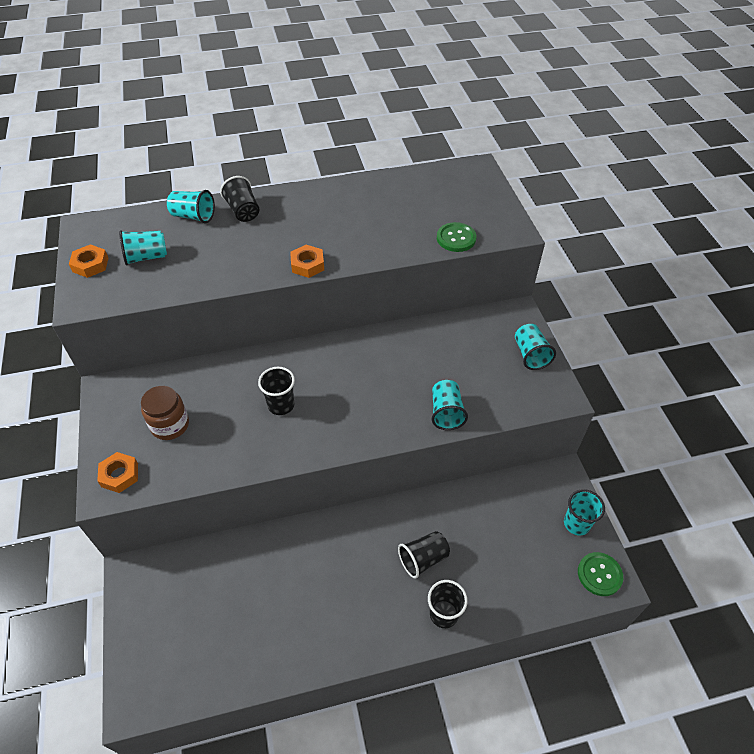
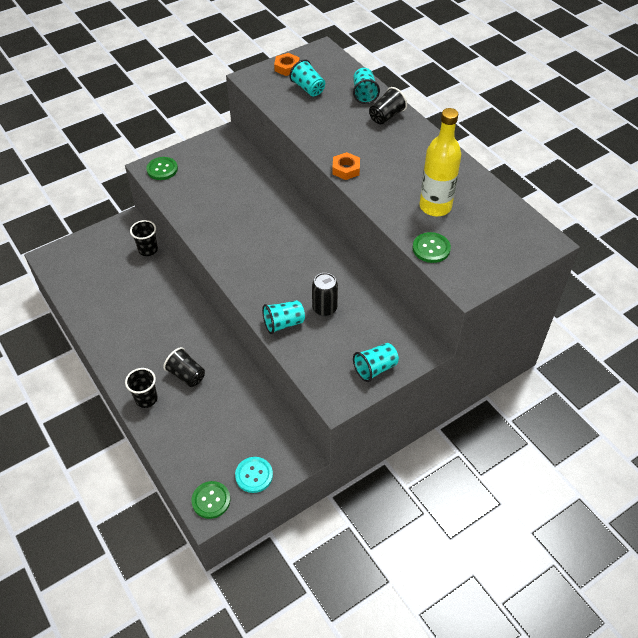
camera: 70 degrees right, 0 degrees up
orange nut [97,452,138,493] -> green button [146,157,178,180]
brown jar [141,386,189,440] -> none
black cup [258,367,295,415] -> black cup moved to [130,220,158,256]
turquoise cup [564,489,605,535] -> turquoise button [235,457,273,493]
none -> black can [312,273,338,316]
none -> yellow bottle [419,108,461,216]

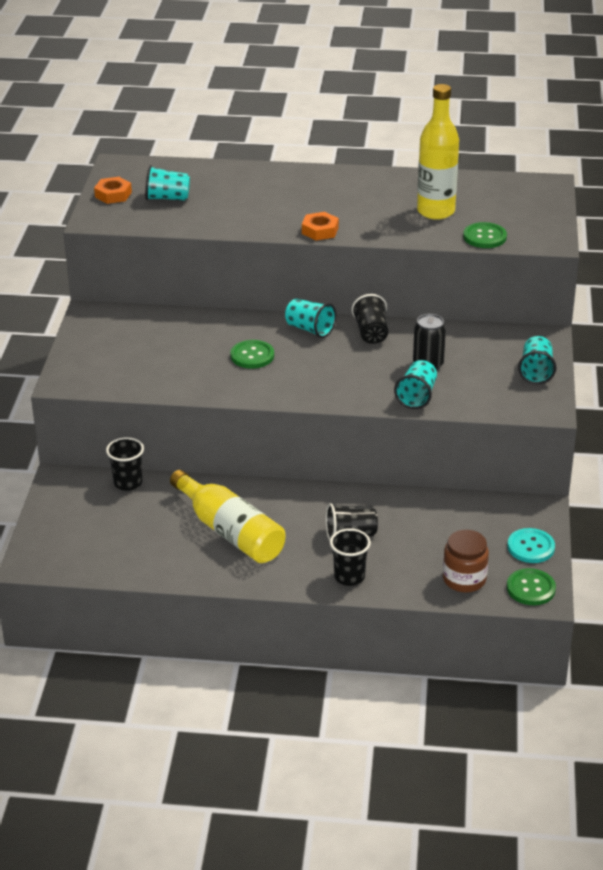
camera: 50 degrees left, 15 degrees down
green button [146,157,178,180] -> green button moved to [230,340,274,369]
turquoise cup [353,68,380,104] -> turquoise cup moved to [285,299,336,338]
black cup [369,87,407,124] -> black cup moved to [351,294,388,344]
none -> yellow bottle [170,470,285,563]
none -> brown jar [443,530,489,593]

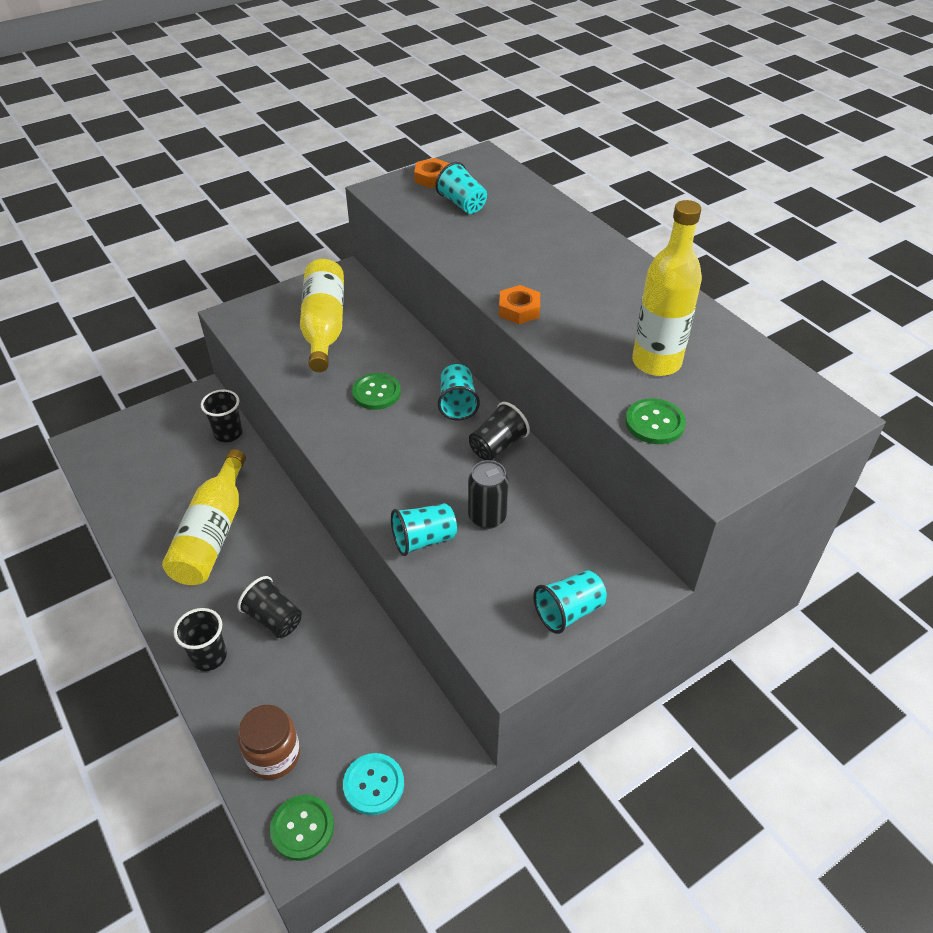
camera: 50 degrees right, 10 degrees up
none -> yellow bottle [300,259,344,372]

